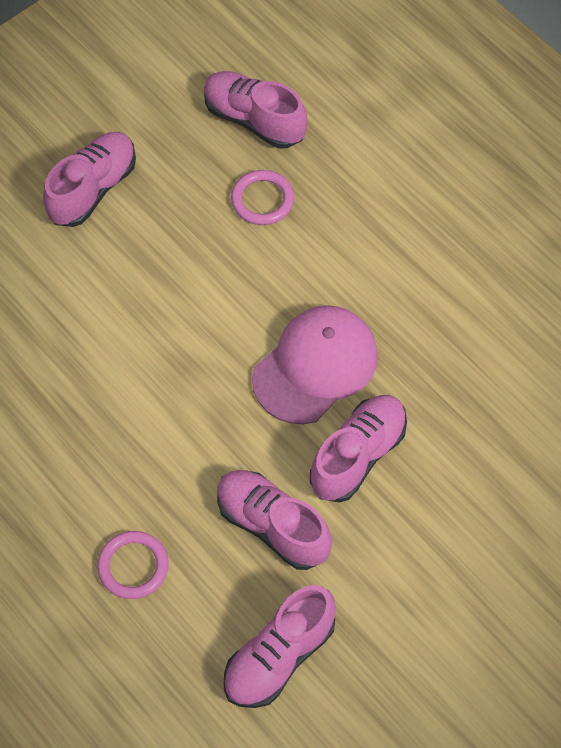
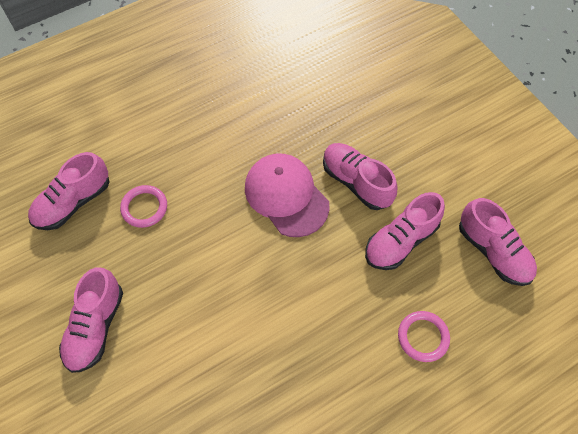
camera: 80 degrees left, 0 degrees up
pink shoe [43,132,136,227] -> pink shoe turned 120 degrees counterclockwise [59,268,123,373]

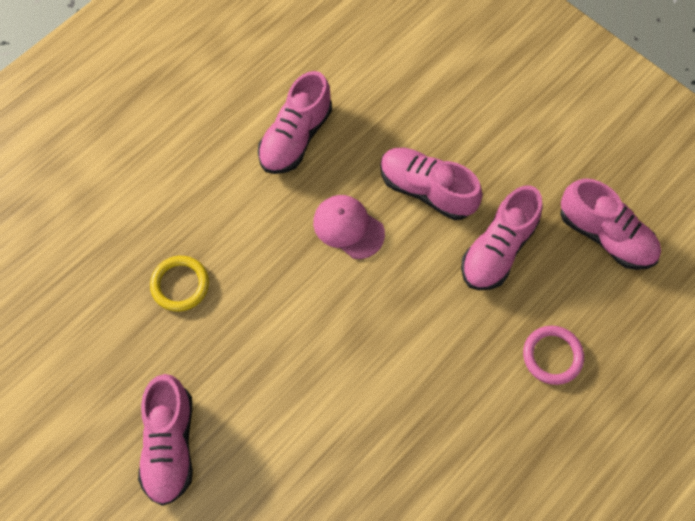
camera: 15 degrees left, 5 degrees up
pink shoe [28,152,110,230] -> pink shoe moved to [258,71,332,174]
pink ring [120,185,167,228] -> yellow ring [150,256,209,312]
pink cap [245,154,330,237] -> pink cap [313,195,385,259], size x0.64

